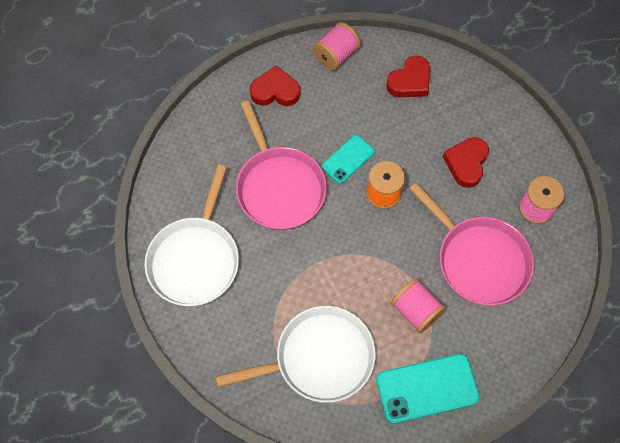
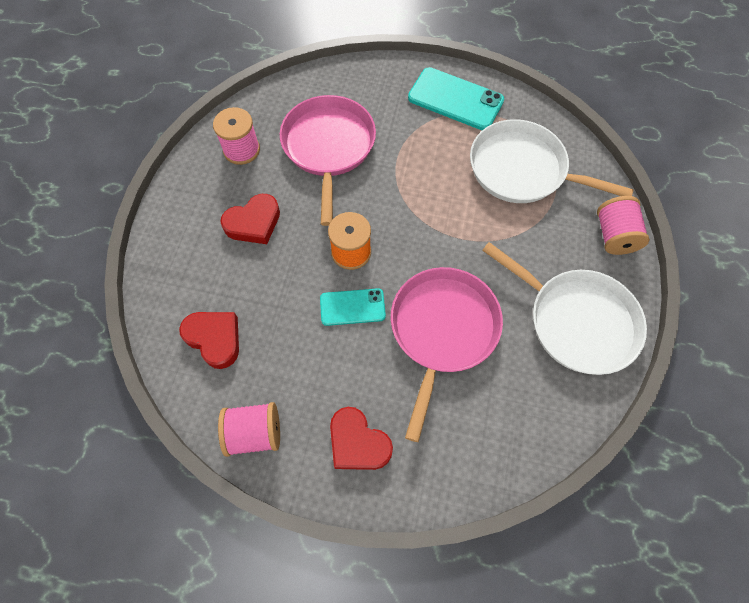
camera: 140 degrees left, 0 degrees up
white pan [144,164,239,306] -> white pan turned 75 degrees clockwise [482,242,647,375]
red heart [386,55,430,98] -> red heart turned 45 degrees clockwise [179,312,239,369]
pink spool [391,278,446,333] -> pink spool moved to [597,196,650,255]

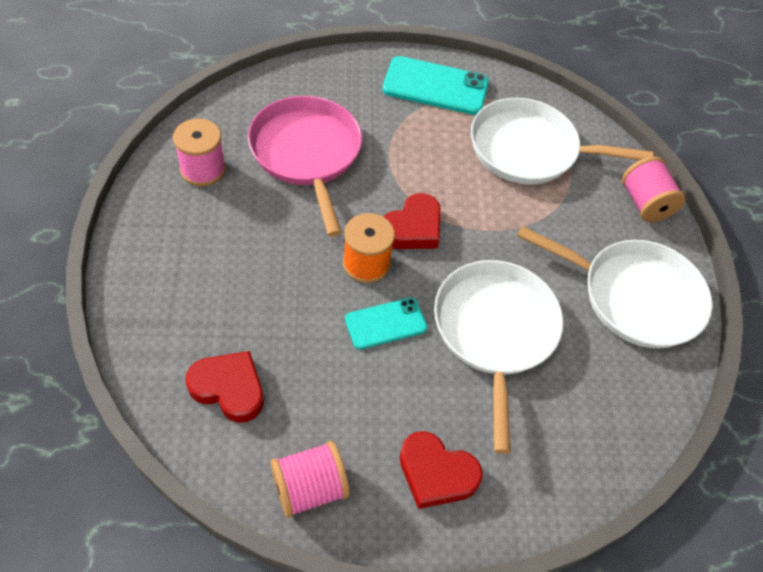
camera: 20 degrees left, 10 degrees down
red heart [220,194,280,244] -> red heart moved to [384,193,441,249]
pink pan [390,267,503,442] -> white pan [434,260,563,454]

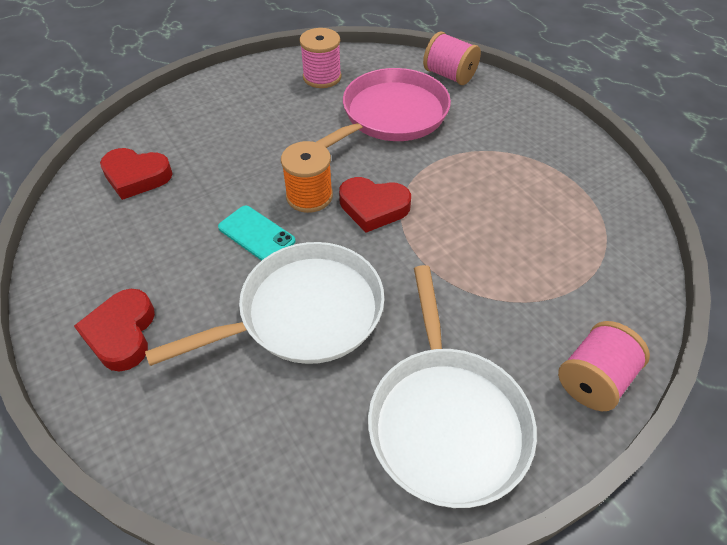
camera: 65 degrees right, 5 degrees down
red heart [186,351,264,423] -> red heart turned 105 degrees clockwise [100,148,173,200]
pink spool [271,441,350,518] -> pink spool moved to [423,32,481,85]
turquoise phone [382,56,489,115] -> none
white pan [471,98,653,184] -> none

